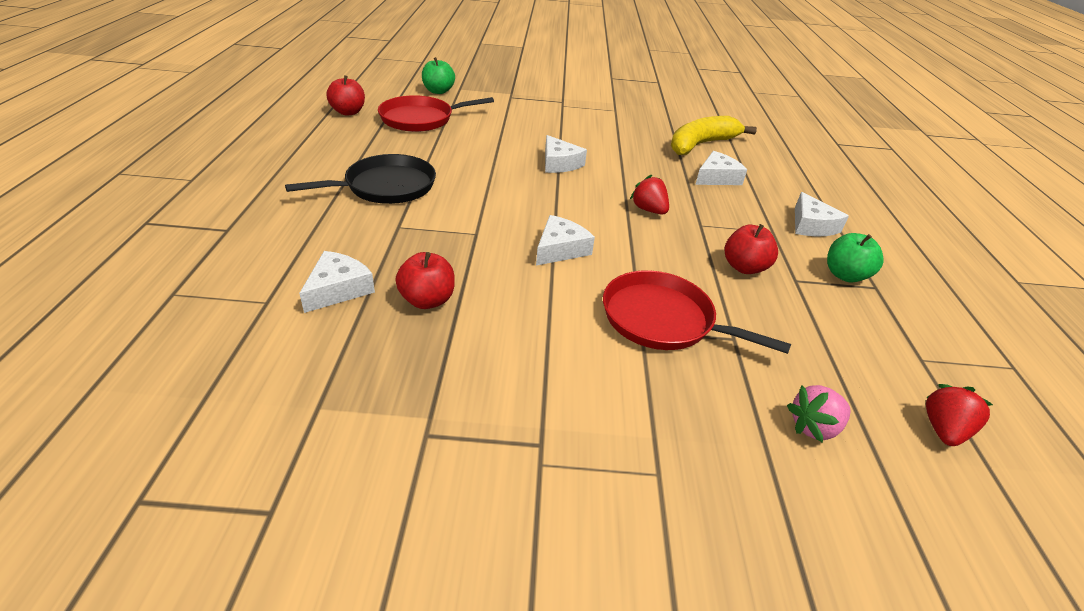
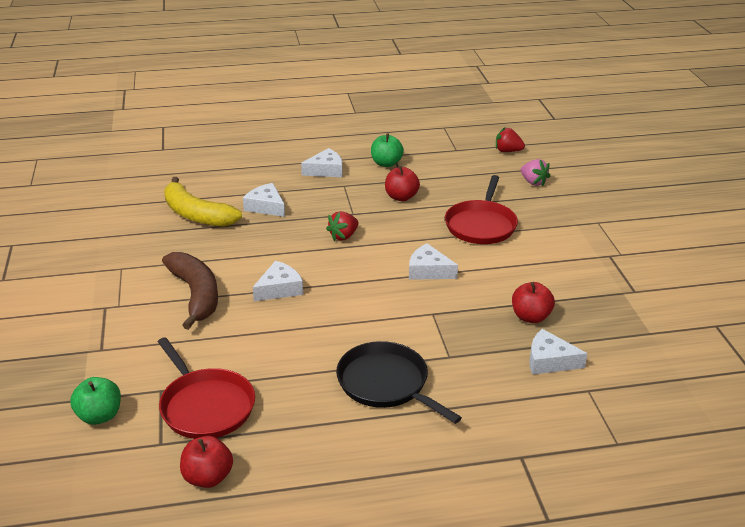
camera: 100 degrees left, 5 degrees down
none -> brown banana [162,252,218,330]

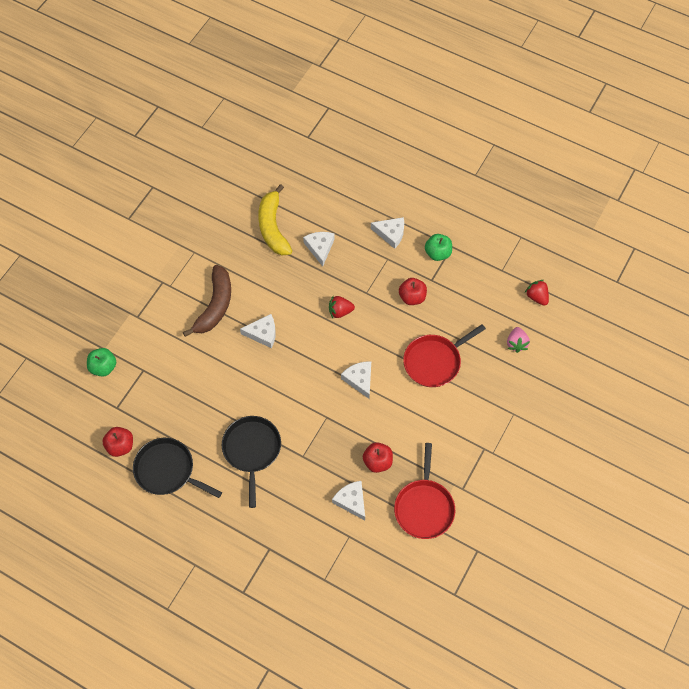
camera: 40 degrees right, 30 degrees up
red pan [158,337,255,439] -> red pan moved to [394,443,455,539]
none -> black pan [133,438,222,498]

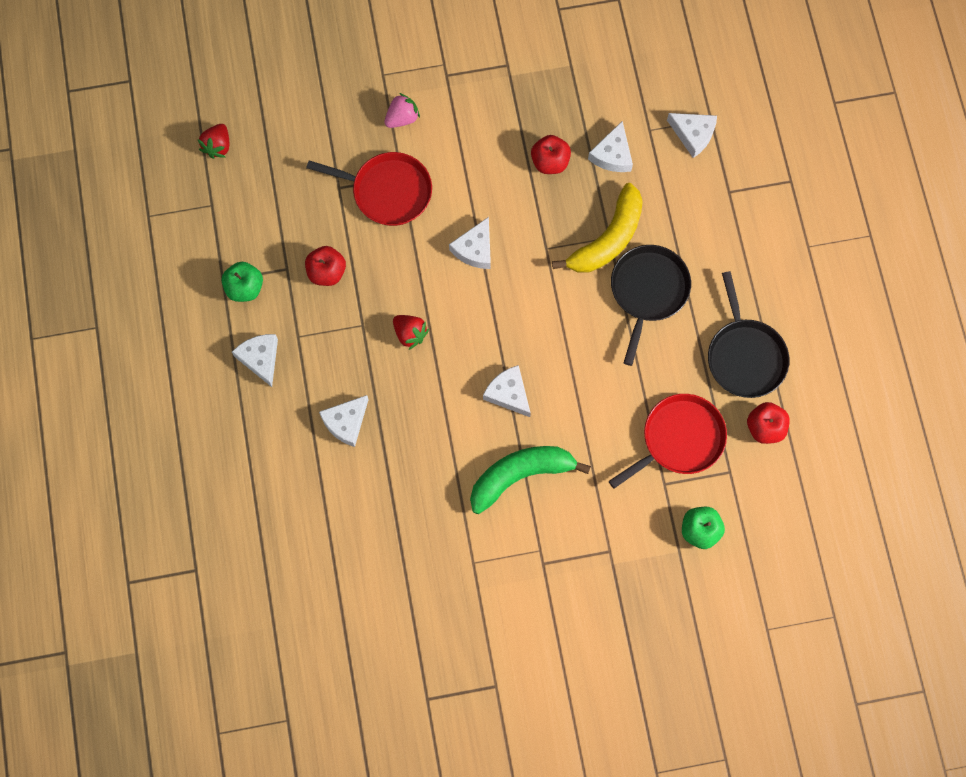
camera: 130 degrees left, 10 degrees up
brown banana [183,265,231,337] -> green banana [470,446,591,514]
black pan [222,416,281,508] -> black pan turned 150 degrees clockwise [611,245,691,366]
yellow banana [258,184,292,255] -> yellow banana moved to [552,183,643,272]
red pan [394,443,455,539] -> red pan moved to [609,394,727,489]
pink strawberry [507,327,530,353] -> pink strawberry moved to [384,93,420,128]
none -> white cheese [667,113,717,158]

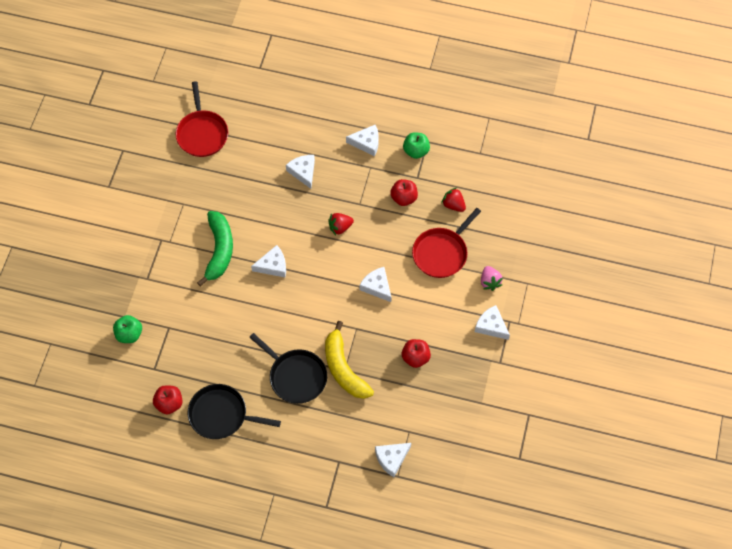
camera: 115 degrees right, 10 degrees down
red strawberry [198,124,229,159] -> red strawberry moved to [441,187,466,212]
white cheese [588,121,633,172] -> white cheese moved to [475,305,510,340]
red pan [609,394,727,489] -> red pan moved to [176,81,228,157]

